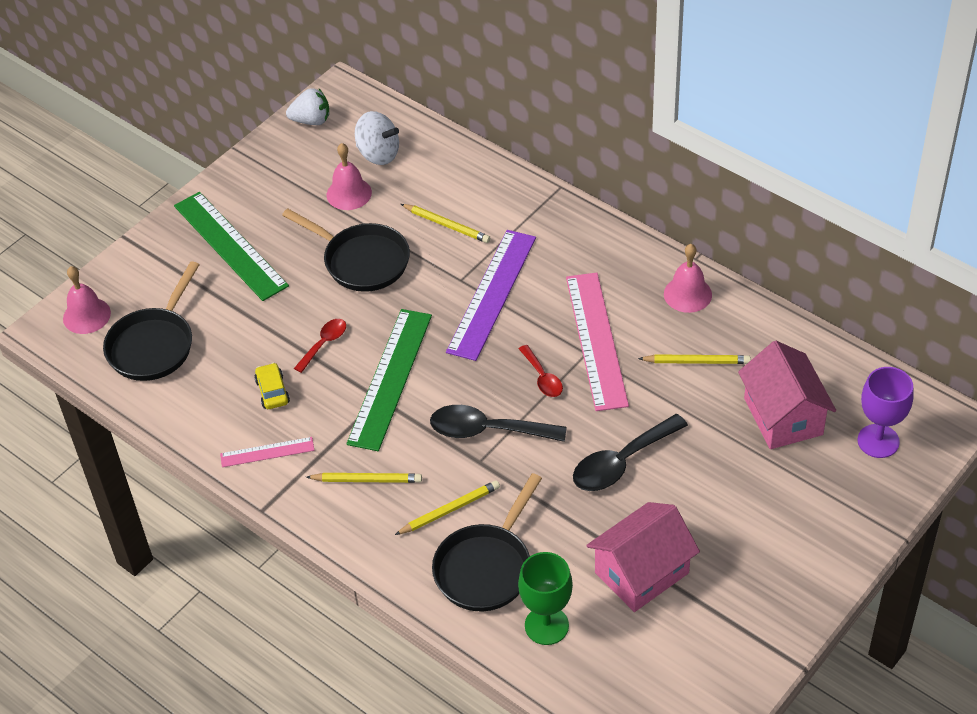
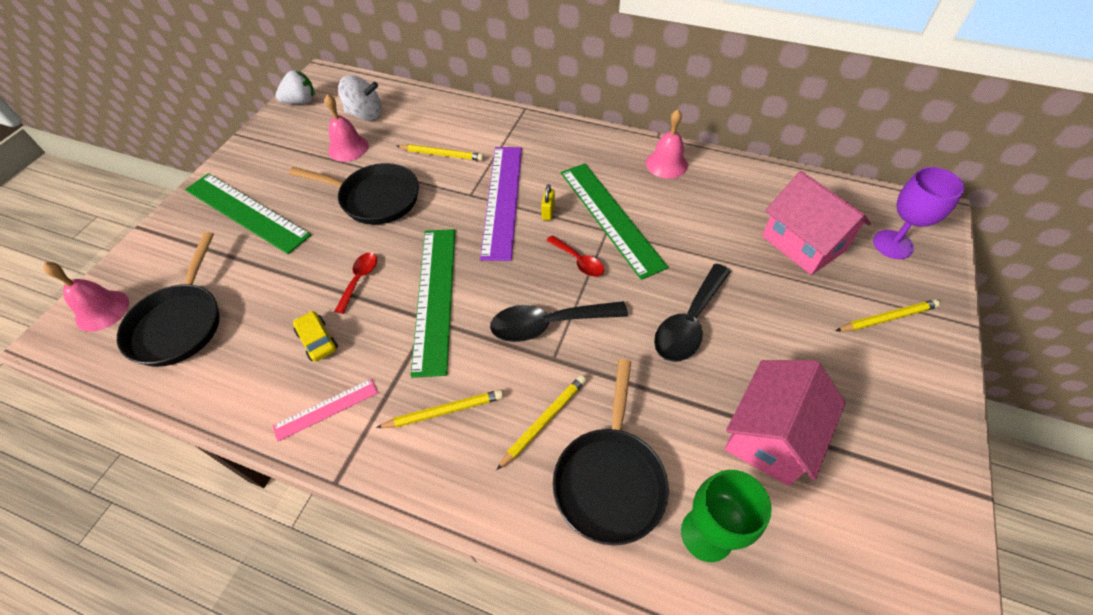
camera: 20 degrees left, 5 degrees up
pink ruler [566,273,629,411] -> green ruler [561,164,668,280]
yellow pencil [638,354,751,364] -> yellow pencil moved to [835,299,941,331]
none -> yellow padlock [541,184,555,221]

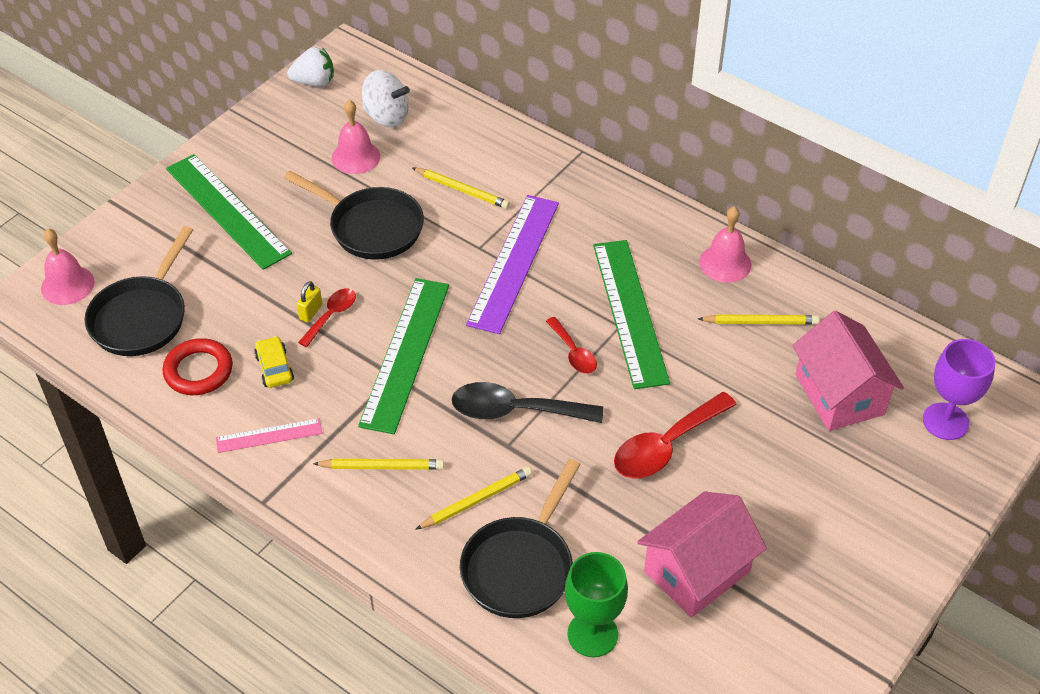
camera: 15 degrees right, 5 degrees down
yellow padlock [541,184,555,221] -> yellow padlock moved to [296,281,322,322]
black spoon [654,264,731,362] -> red spoon [614,392,737,479]
yellow pencil [835,299,941,331] -> yellow pencil moved to [698,314,820,325]
none -> red ring [162,338,233,395]

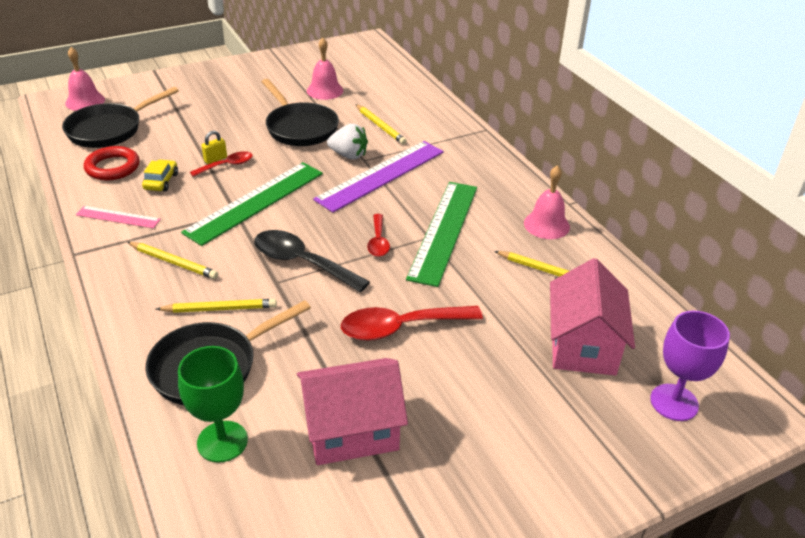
camera: 25 degrees right, 10 degrees down
green ruler [166,154,292,270] -> none
white strawberry [287,47,334,87] -> white strawberry moved to [327,124,368,160]
white spinning top [362,70,410,127] -> none

